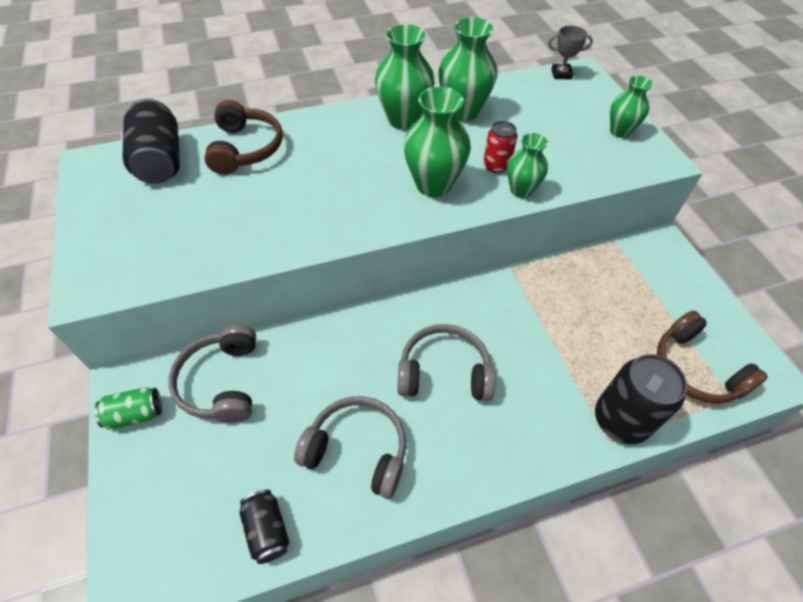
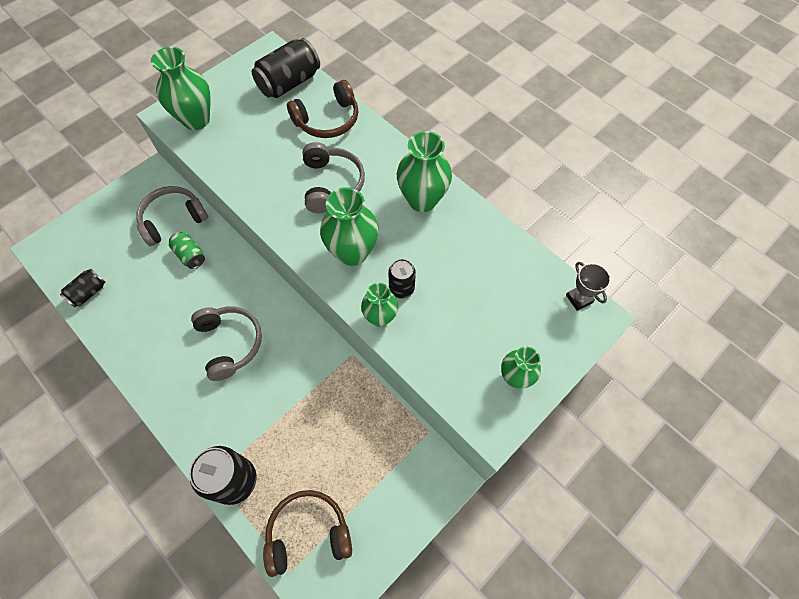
camera: 65 degrees right, 10 degrees up
green can [94,387,162,430] -> green can moved to [169,232,205,269]
grey headphones [294,396,406,499] -> grey headphones moved to [303,142,365,213]
green vase [438,17,497,122] -> green vase moved to [151,47,210,130]
red can [483,121,517,173] -> black can [388,259,416,298]
brown headphones [657,310,768,404] -> brown headphones turned 45 degrees clockwise [263,490,352,577]

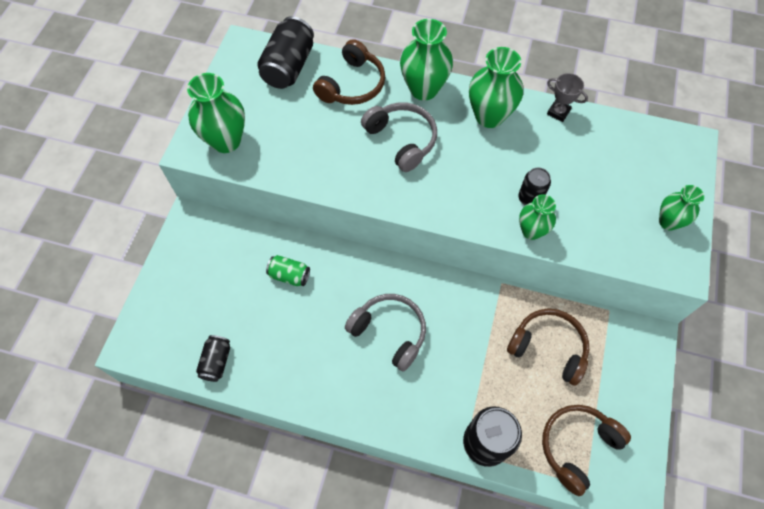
camera: 30 degrees left, 0 degrees up
grey headphones [136,186,208,246] -> none
green vase [320,187,379,266] -> green vase moved to [400,19,453,101]
grey trophy [566,262,611,311] -> grey trophy moved to [547,73,588,122]
none -> brown headphones [507,309,589,386]

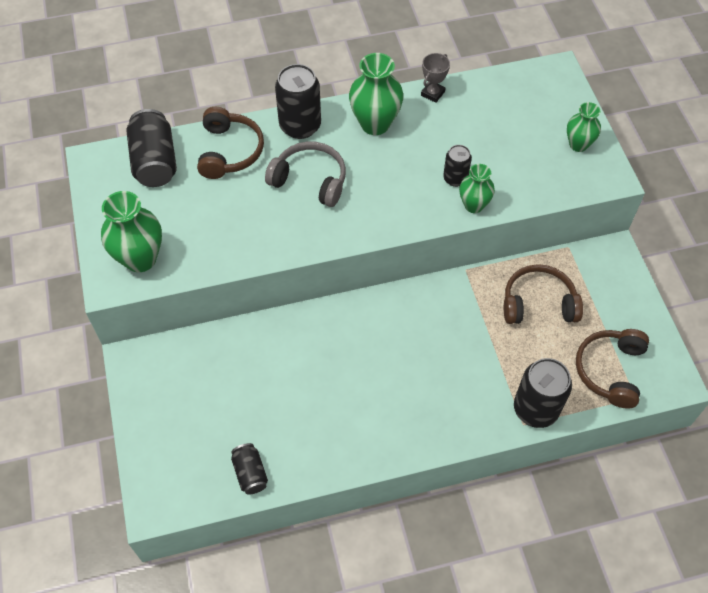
camera: 30 degrees left, 5 degrees down
green can [266,255,310,286] -> none
grey headphones [345,294,426,372] -> none
green vase [400,19,453,101] -> black can [275,64,321,139]
grey trophy [547,73,588,122] -> grey trophy turned 60 degrees counterclockwise [421,53,450,103]

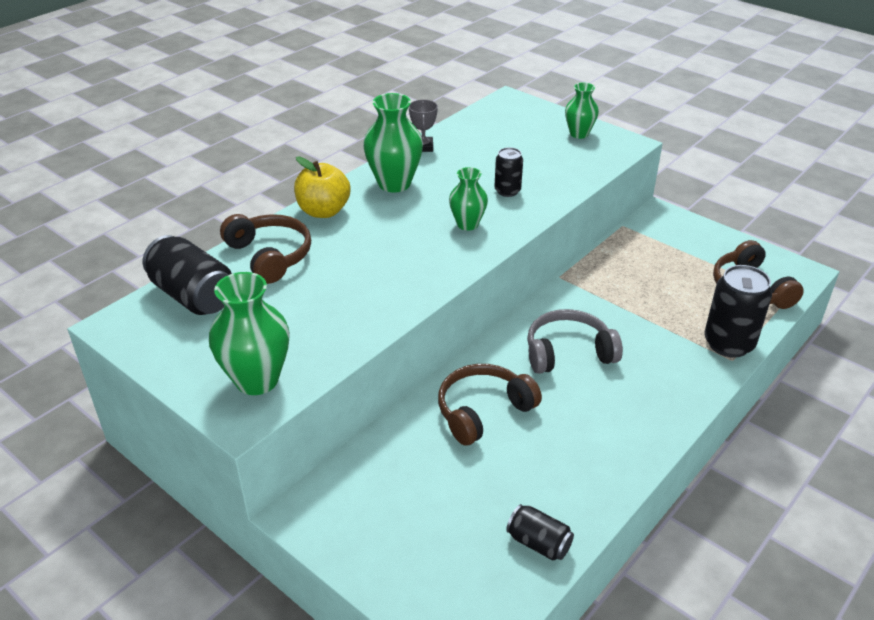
camera: 35 degrees left, 20 degrees down
grey headphones [265,141,346,207] -> grey headphones moved to [527,309,623,374]
black can [275,64,321,139] -> yellow apple [294,156,350,218]
green vase [459,164,495,213] -> green vase moved to [449,167,488,231]
brown headphones [504,264,583,324] -> brown headphones moved to [438,364,542,446]

